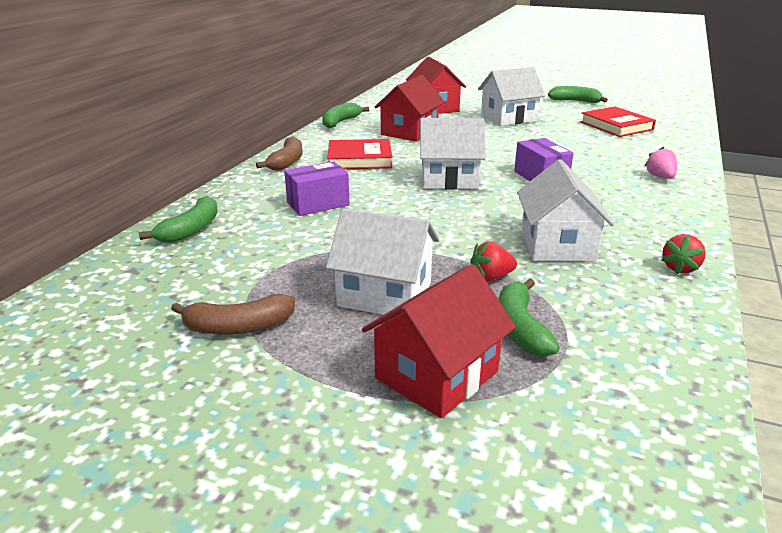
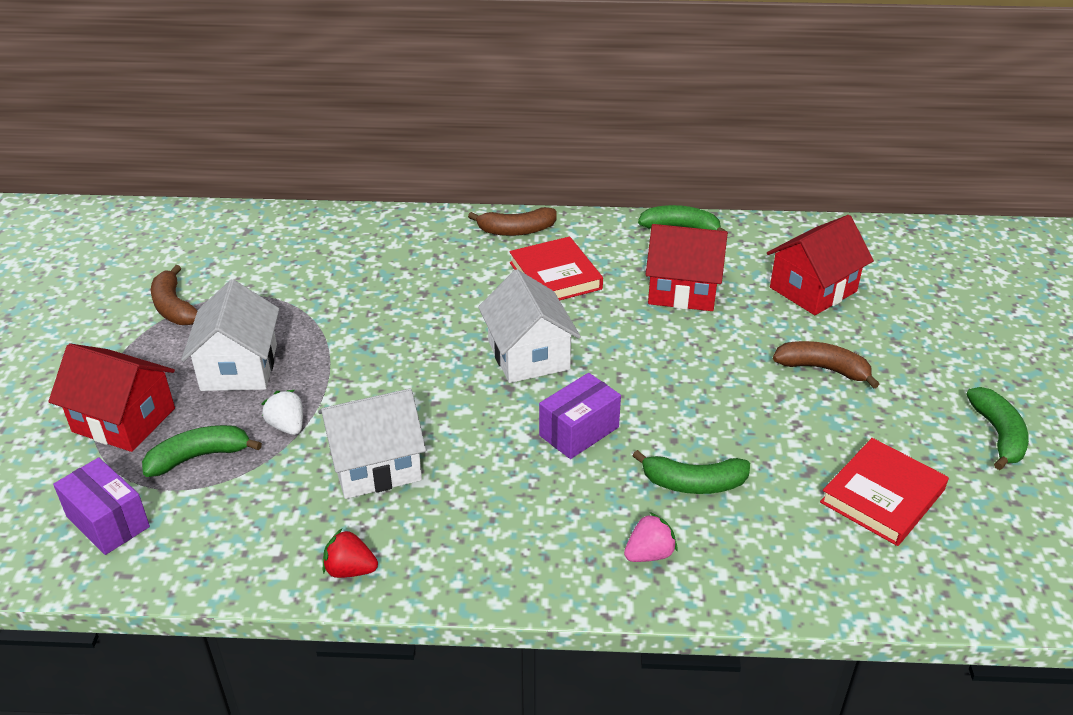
camera: 70 degrees right, 10 degrees up
green banana [139,196,218,243] -> green banana moved to [633,450,750,494]
purple box [284,161,350,216] -> purple box moved to [53,457,150,555]
red strawberry [470,242,517,282] -> white strawberry [261,390,303,435]
white house [478,67,545,126] -> brown banana [773,341,880,388]

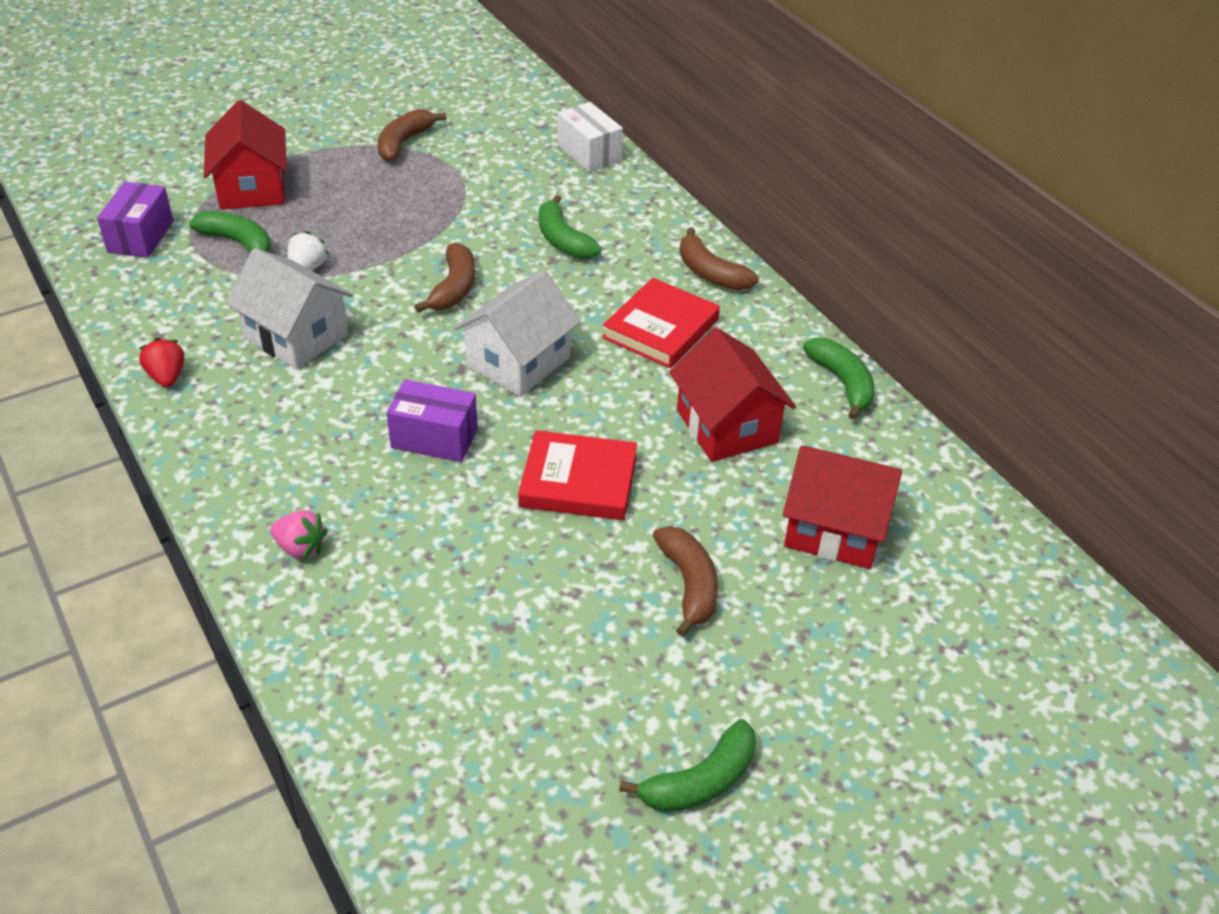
camera: 55 degrees right, 5 degrees up
white house [181,279,279,391] -> none
green banana [633,450,750,494] -> green banana moved to [539,195,601,259]
red book [820,438,949,546] -> red book moved to [518,430,637,520]
none -> brown banana [415,243,475,313]
none -> white box [557,102,623,172]

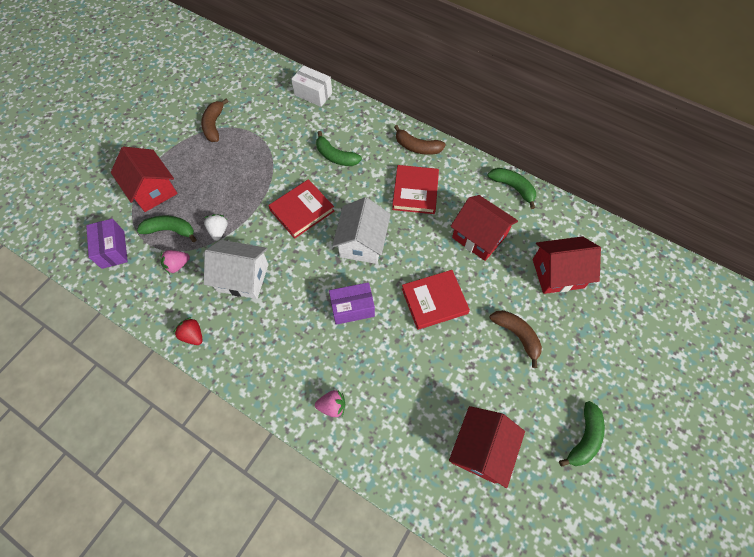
camera: 25 degrees left, 20 degrees up
brown banana [415,243,475,313] -> red book [268,179,334,239]
none -> pink strawberry [161,250,190,274]
none -> red house [449,406,525,488]

